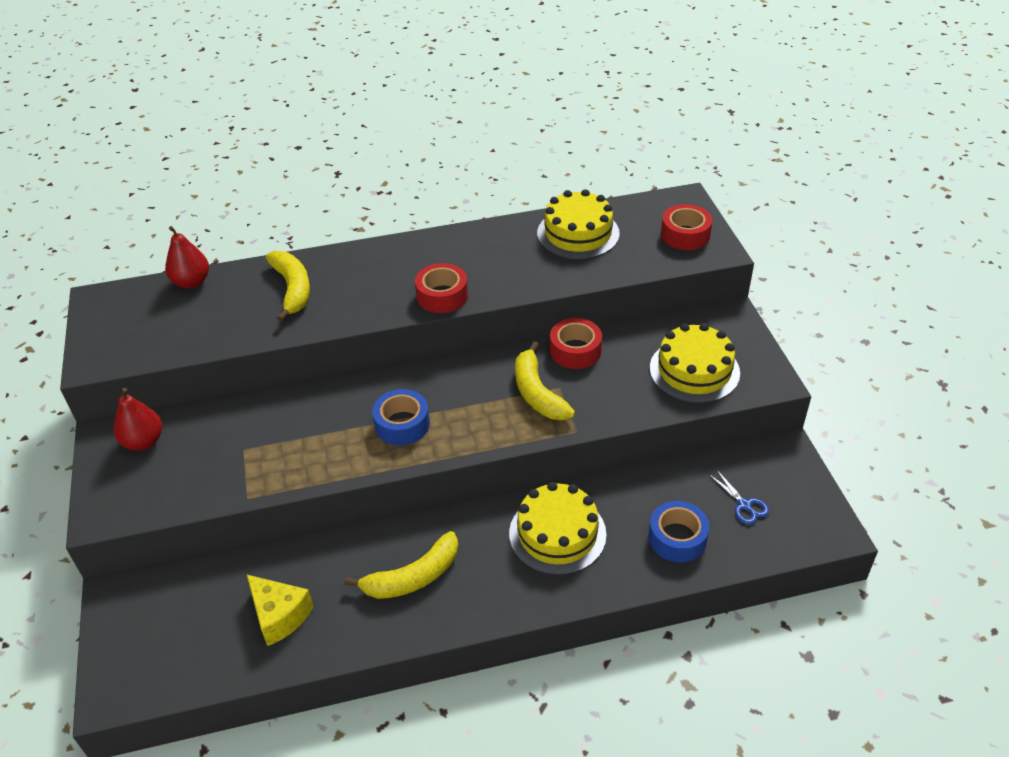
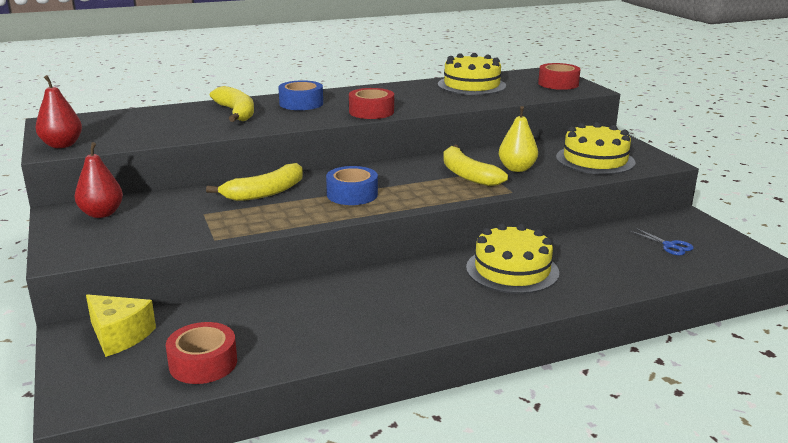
camera: 10 degrees left, 20 degrees down
red pear [165,226,209,289] -> red pear moved to [36,75,82,148]
yellow cheese [247,575,314,646] -> yellow cheese moved to [86,294,156,357]
yellow banana [345,531,458,599] -> yellow banana moved to [206,163,303,201]
red tape [550,318,602,369] -> red tape moved to [166,322,237,384]
blue tape [649,501,709,563] -> blue tape moved to [278,80,323,110]
none -> yellow pear [499,106,538,172]

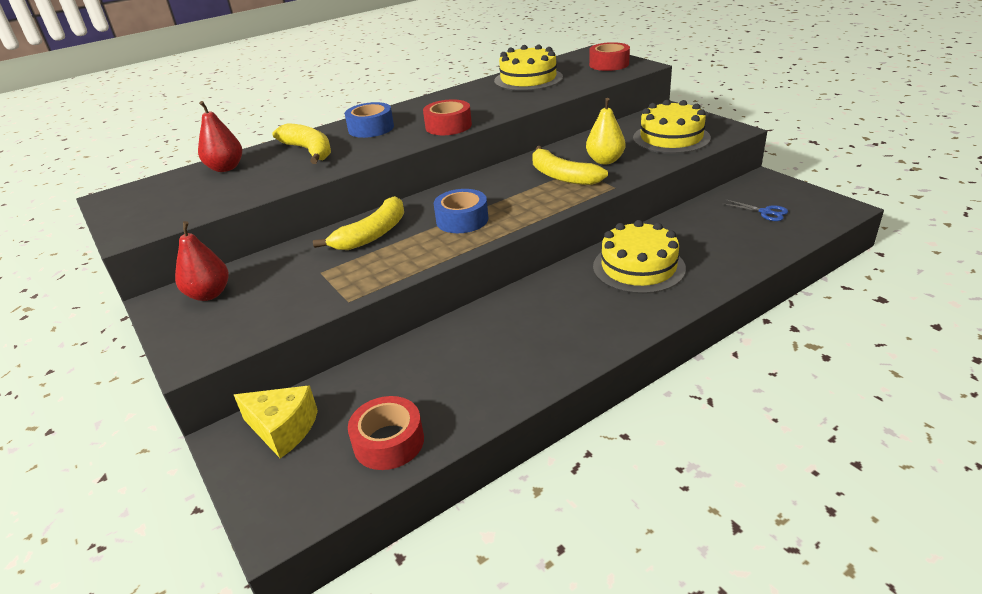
camera: 10 degrees left, 10 degrees up
red pear [36,75,82,148] -> red pear moved to [198,101,242,172]

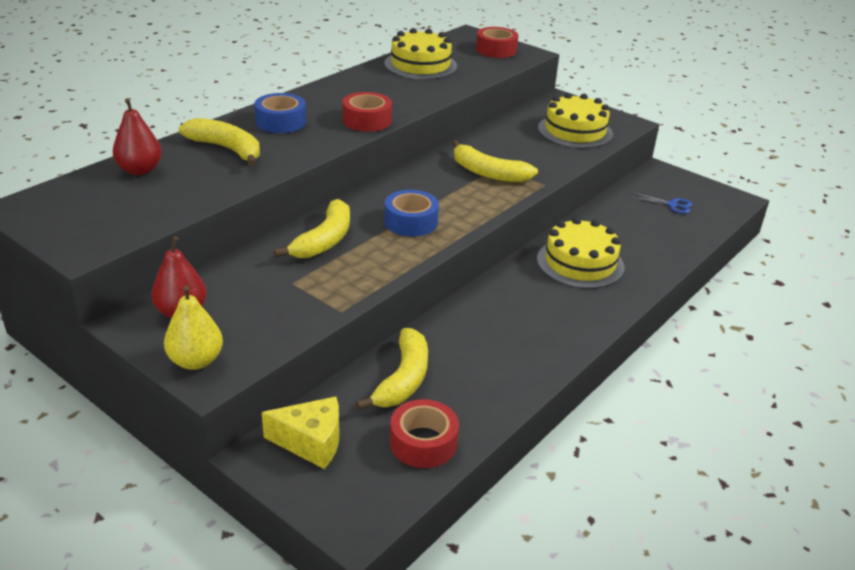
camera: 20 degrees left, 0 degrees up
yellow pear [586,98,625,164] -> yellow pear moved to [164,285,223,370]
none -> yellow banana [356,328,428,410]

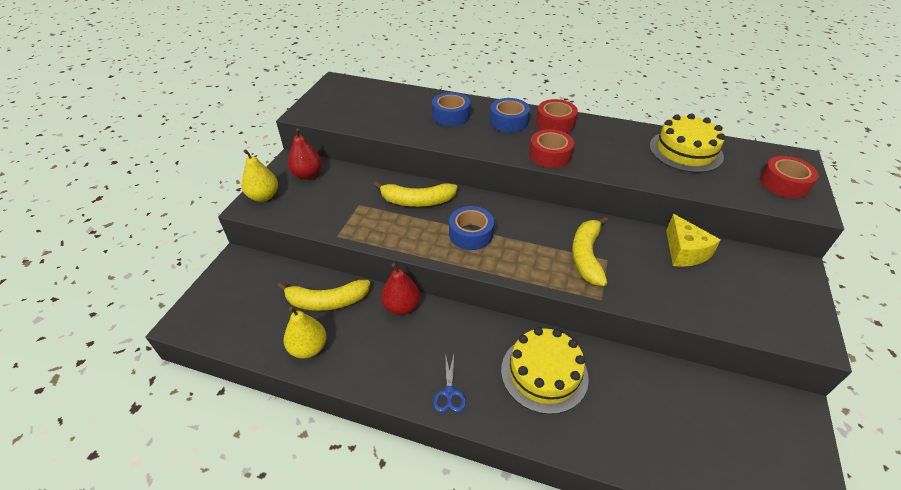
camera: 70 degrees right, 10 degrees up
red pear [113,98,162,175] -> red pear moved to [381,263,420,315]
yellow banana [178,118,260,166] -> blue tape [432,92,470,126]
yellow cheese [262,397,339,469] -> yellow cheese moved to [666,214,721,267]
red tape [390,399,459,468] -> red tape moved to [536,99,578,133]
yellow cake [538,93,613,148] -> none
blue scissors [632,193,692,214] -> blue scissors moved to [433,353,466,412]
none -> yellow pear [284,307,327,359]

